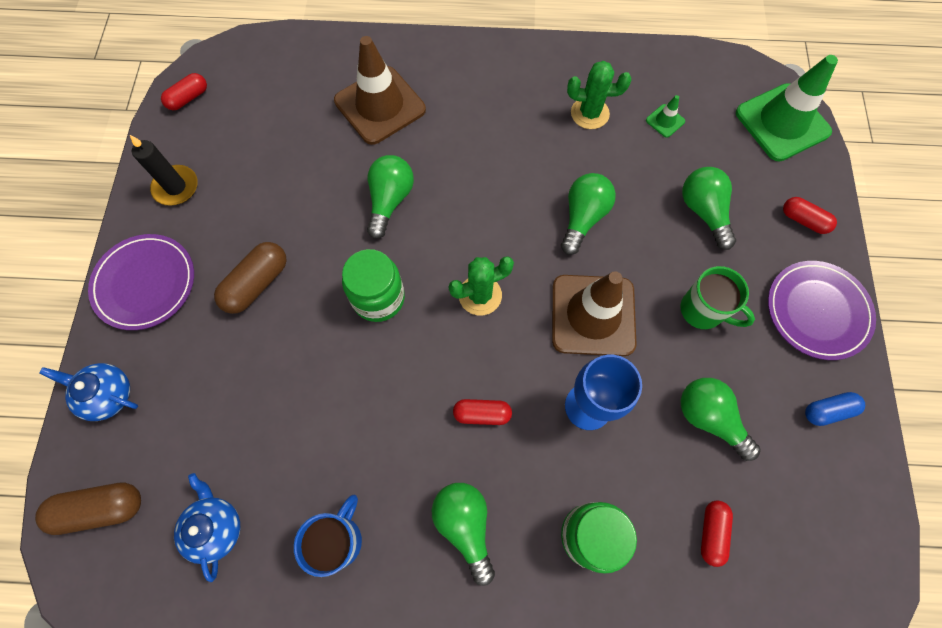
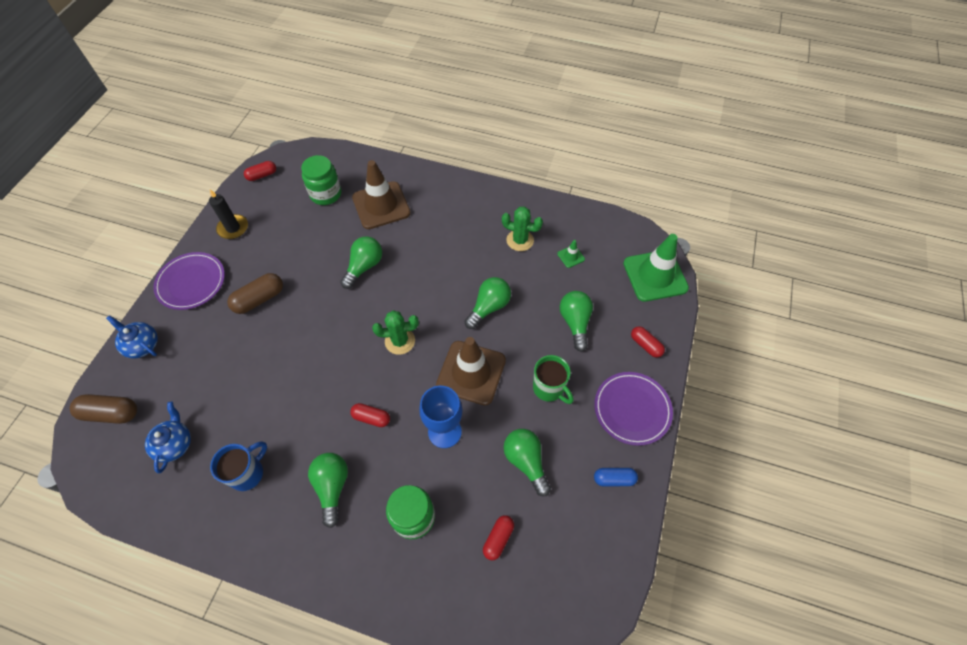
camera: 15 degrees right, 10 degrees down
green jar [342,249,405,322] -> green jar moved to [301,155,341,205]

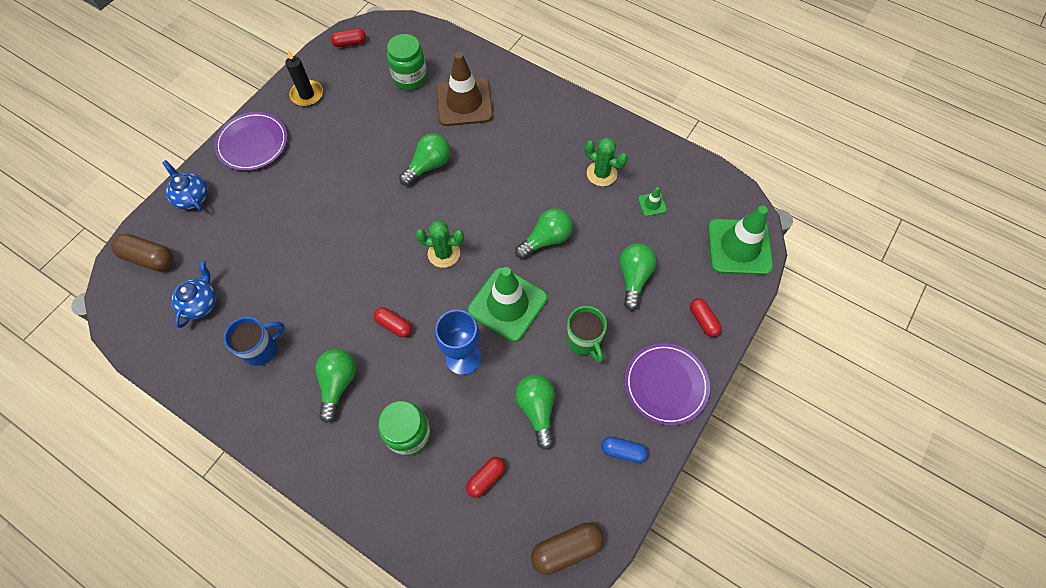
camera: 15 degrees right, 5 degrees up
brown capsule [227,273,283,314] -> brown capsule moved to [531,523,604,575]
brown traffic cone [436,337,506,405] -> green traffic cone [468,267,548,342]

